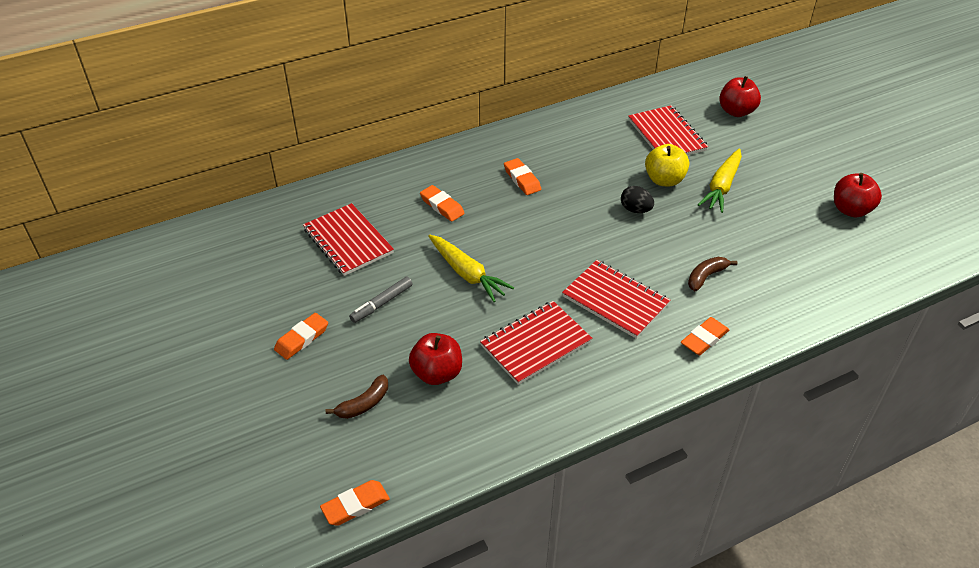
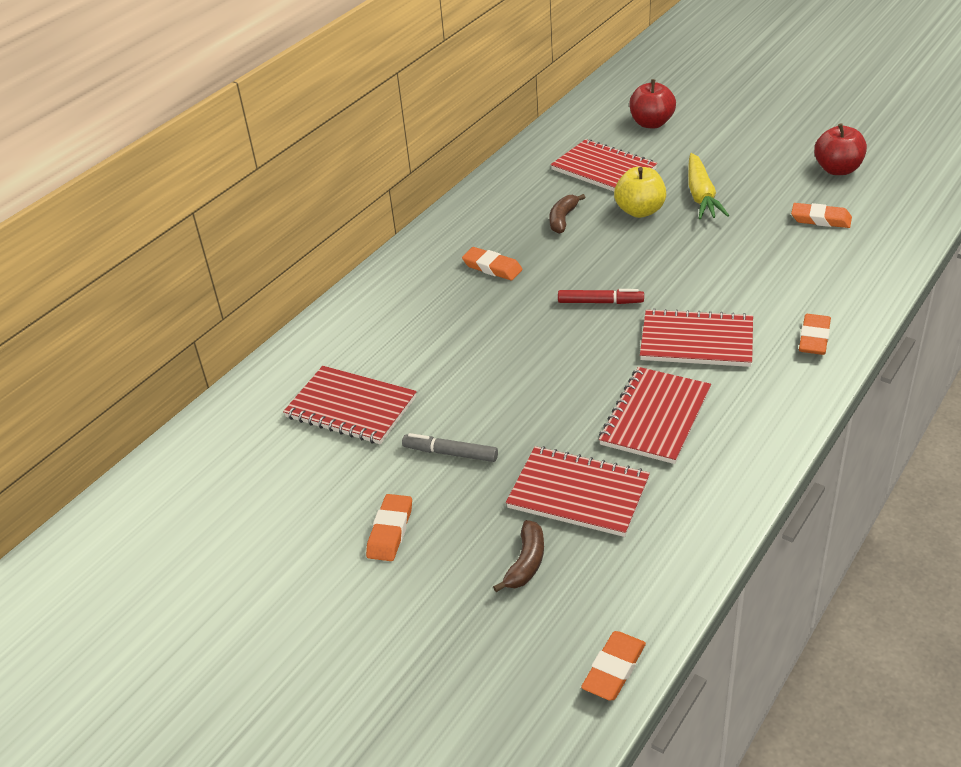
camera: 25 degrees left, 5 degrees down
grey marker [349,277,413,323] -> grey marker turned 90 degrees clockwise [402,433,498,462]
red apple [409,333,462,385] -> red notebook [506,446,650,537]
orange eraser [420,185,465,222] -> orange eraser moved to [791,203,852,228]
yellow carrot [428,235,514,302] -> none
black egg [621,186,654,213] -> none
brown banana [688,257,737,291] -> brown banana moved to [549,194,585,234]
none -> red marker [558,289,644,304]

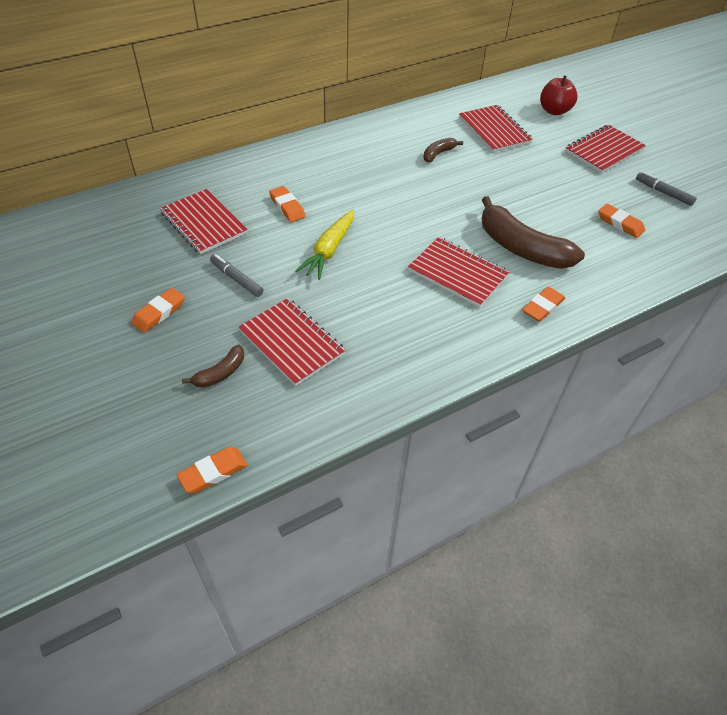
camera: 20 degrees right, 10 degrees up
orange eraser [462,247,523,280] -> orange eraser moved to [269,186,306,222]
red marker [558,289,644,304] -> none
red notebook [599,367,711,464] -> red notebook moved to [565,125,646,173]
yellow apple [614,167,666,218] -> none
yellow carrot [688,153,729,219] -> yellow carrot moved to [296,209,354,280]
red apple [814,123,867,175] -> grey marker [636,172,697,206]
none -> brown banana [481,196,585,269]

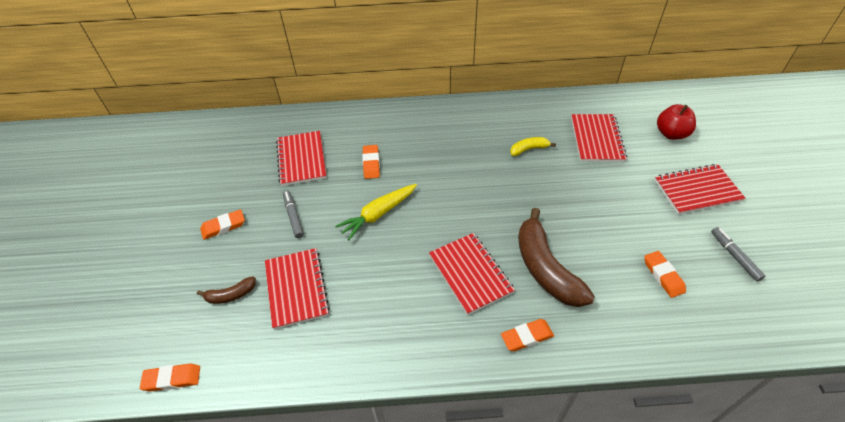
camera: 30 degrees right, 0 degrees up
brown banana [423,138,463,162] -> yellow banana [510,137,556,156]

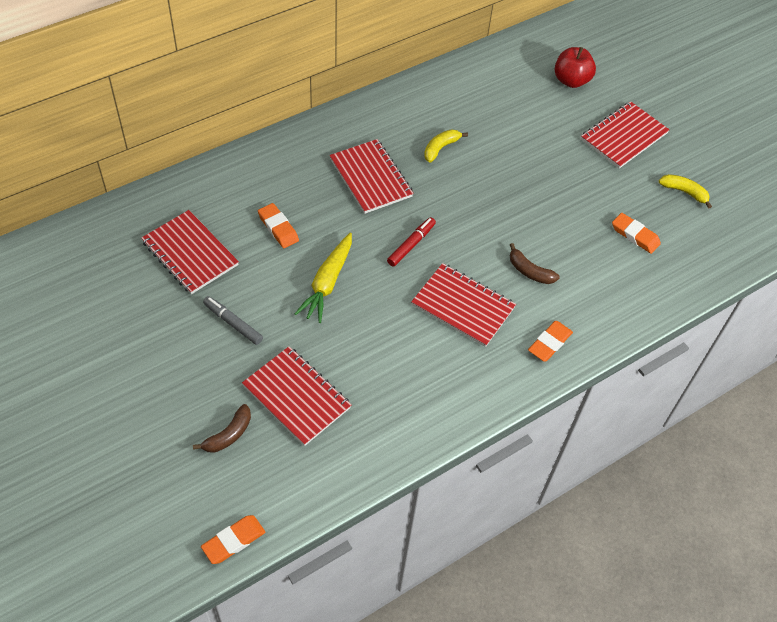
camera: 35 degrees left, 5 degrees up
orange eraser [200,209,245,240] -> none
brown banana [518,208,595,307] -> brown banana [510,243,560,284], size x0.48
red notebook [571,114,627,162] -> red notebook moved to [330,139,414,214]
grey marker [711,227,765,282] -> yellow banana [659,174,712,209]
none -> red marker [387,217,436,267]

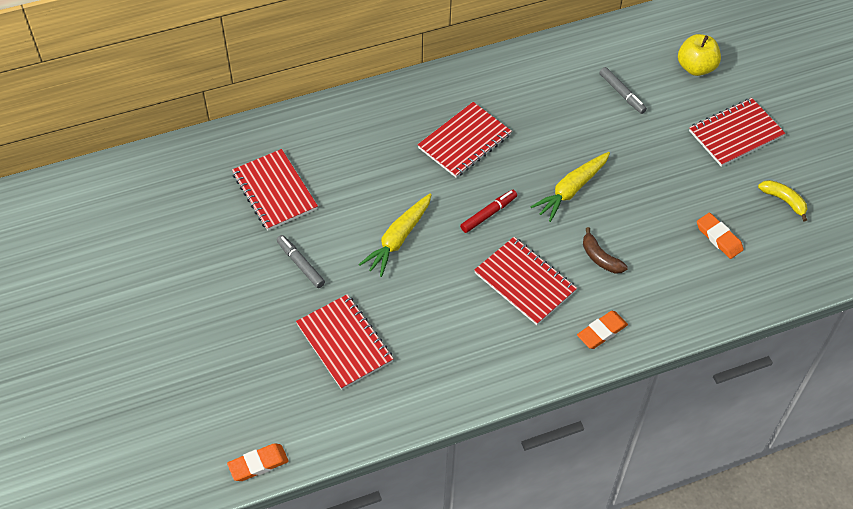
camera: 15 degrees right, 0 degrees up
brown banana [193,404,251,453] -> none
orange eraser [258,203,299,248] -> none
red notebook [330,139,414,214] -> red notebook turned 60 degrees clockwise [418,102,512,178]
yellow banana [424,129,468,163] -> none
red apple [555,47,596,88] -> yellow apple [678,34,721,76]
none -> yellow carrot [531,152,610,222]
none -> grey marker [599,67,647,114]

